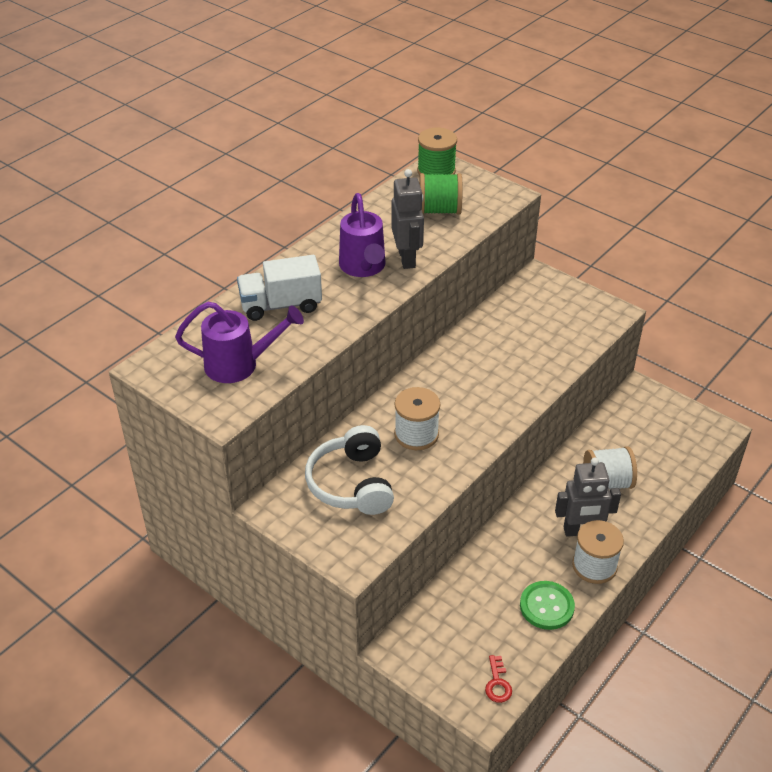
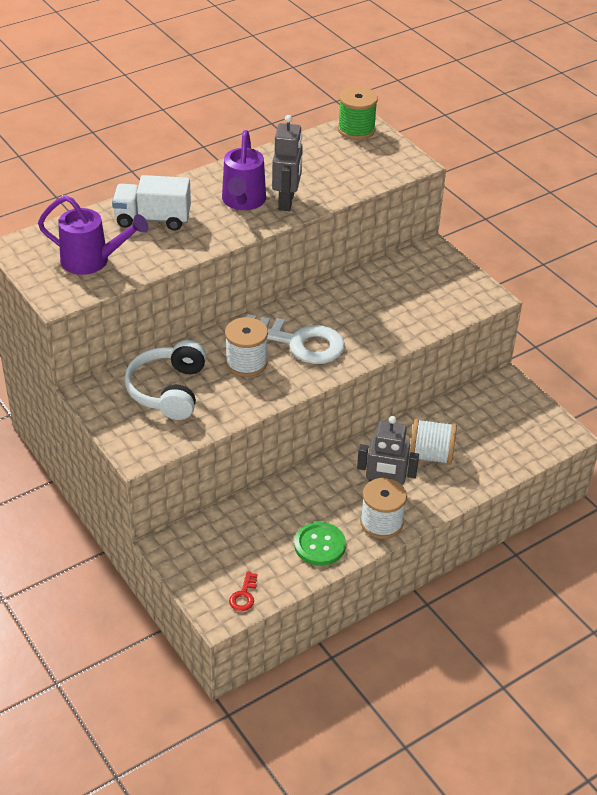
camera: 15 degrees right, 0 degrees up
green spool [419,173,463,215] -> none
none -> white key [247,314,345,364]

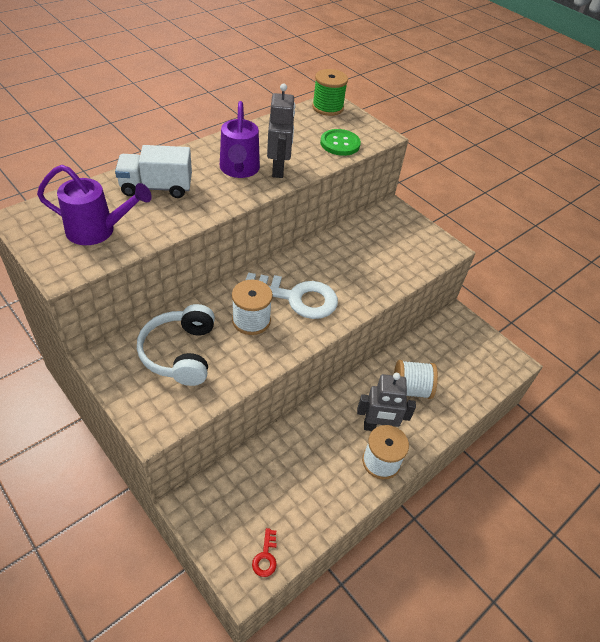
camera: 10 degrees left, 5 degrees up
green button [294,522,346,566] -> green button moved to [320,129,361,156]

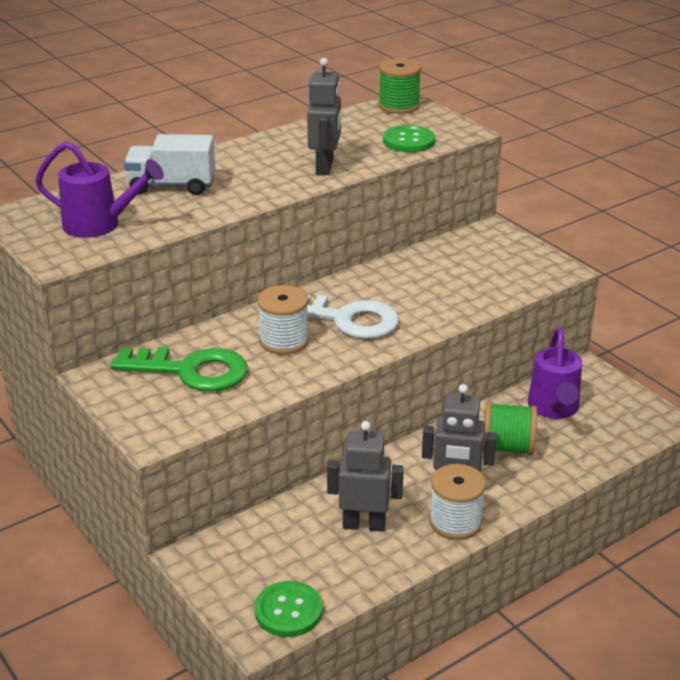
camera: 10 degrees right, 15 degrees down
white headphones [137,304,215,386] -> green key [110,347,248,392]
purple watering can [220,101,260,178] -> purple watering can moved to [528,328,582,419]
red key [252,528,277,577] -> green button [255,581,323,637]
white spool [394,360,438,399] -> green spool [483,402,537,455]
none -> grey robot [327,421,404,532]

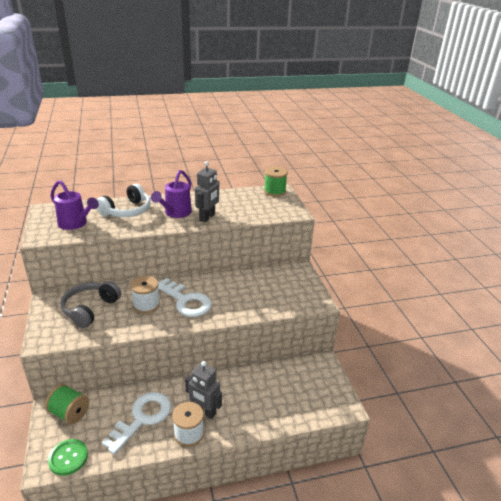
camera: 20 degrees right, 0 degrees up
green key [110,347,248,392] -> grey headphones [60,281,121,328]
white truck [124,134,215,195] -> white headphones [97,184,151,217]
grey robot [327,421,404,532] -> white key [101,392,171,455]
green button [383,125,435,152] -> none
green spool [483,402,537,455] -> green spool moved to [45,384,89,424]
purple watering can [528,328,582,419] -> purple watering can moved to [151,170,192,218]

